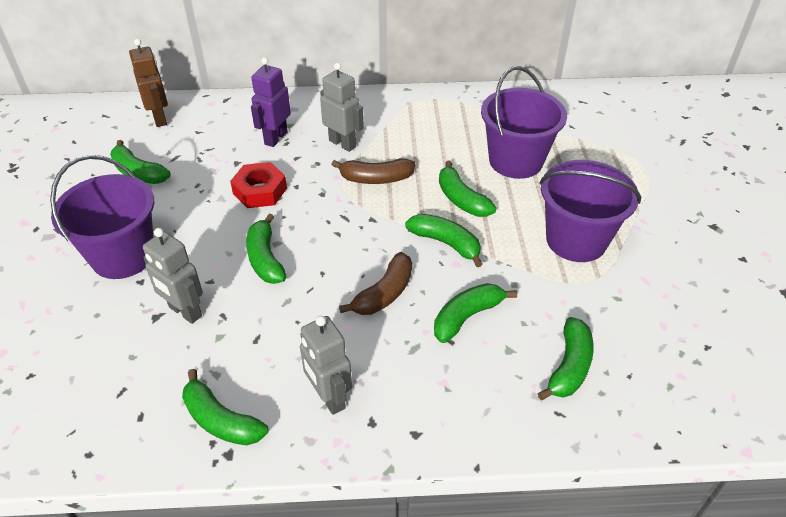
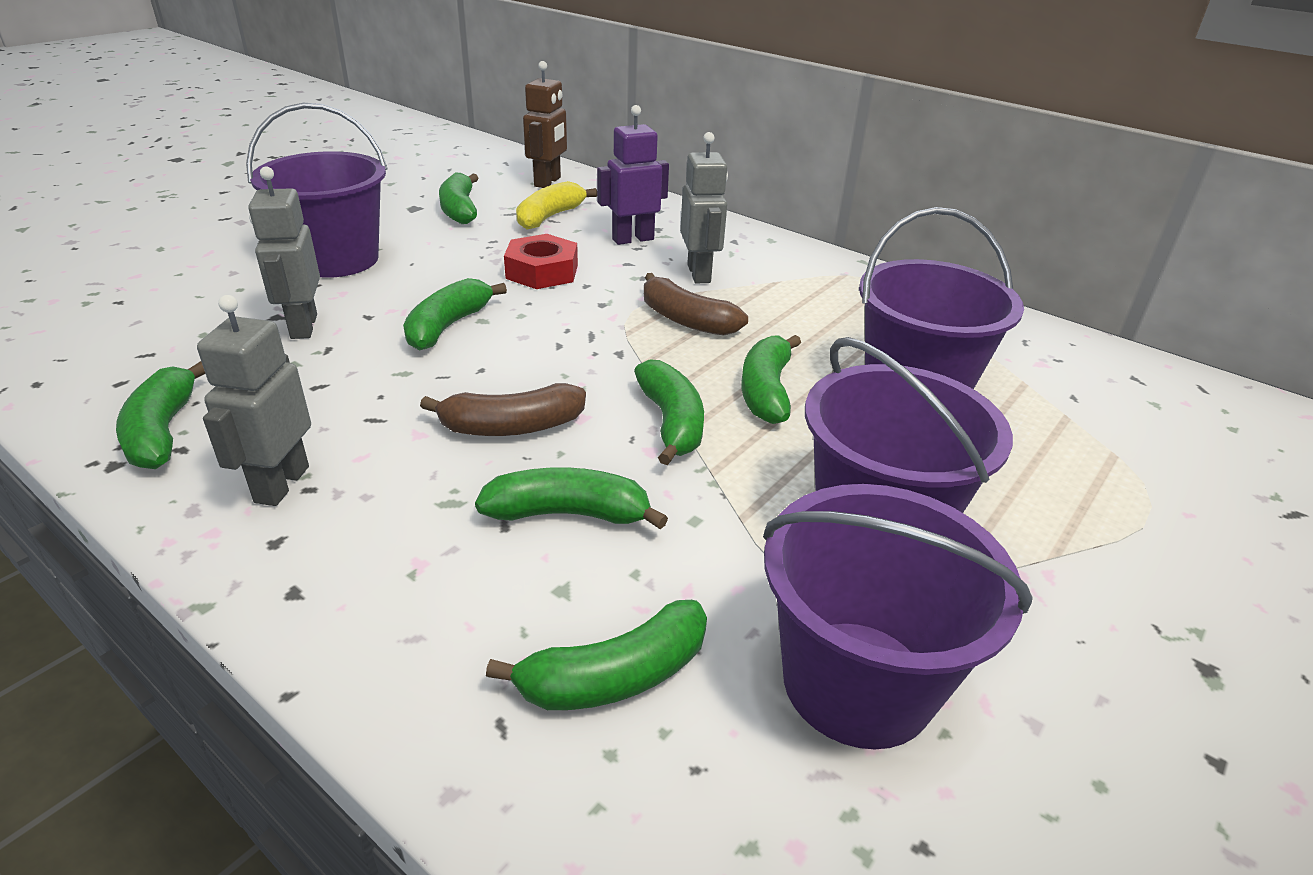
camera: 40 degrees right, 10 degrees down
none -> yellow banana [516,181,597,229]
none -> purple bucket [763,484,1033,749]

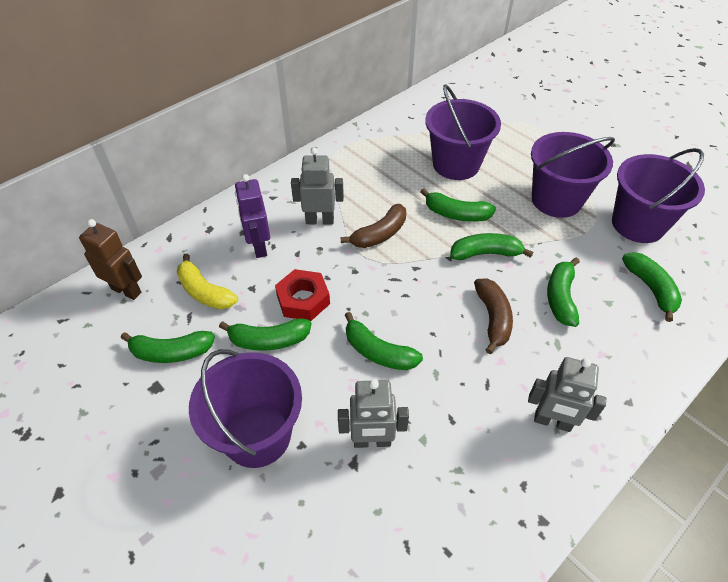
camera: 80 degrees left, 15 degrees up
green banana [116,361,205,469] -> green banana moved to [219,318,311,351]

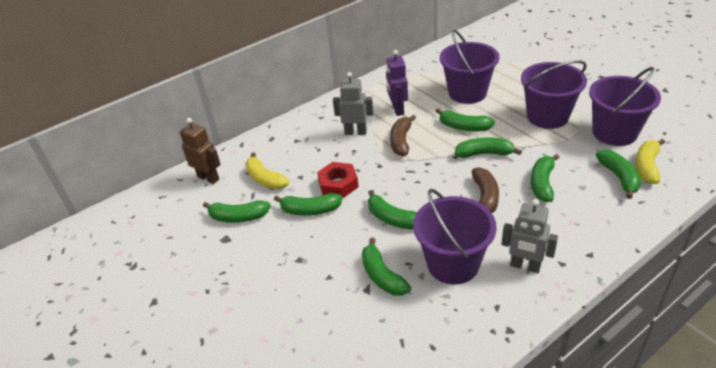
camera: 10 degrees right, 10 degrees down
purple bucket [189,349,302,468] -> purple bucket moved to [413,189,497,285]
purple robot [235,174,270,258] -> purple robot moved to [386,50,408,116]
grey robot [338,379,409,448] -> green banana [362,238,411,296]
brown banana [341,204,406,248] -> brown banana turned 135 degrees clockwise [390,115,416,156]
none -> yellow banana [635,139,665,184]

